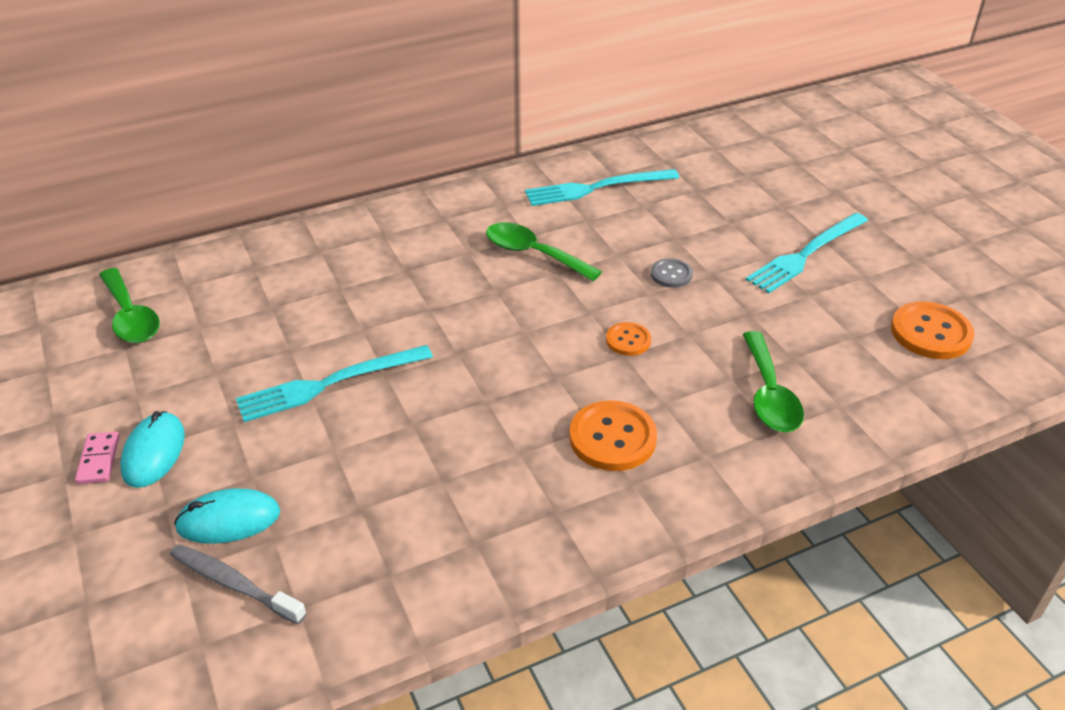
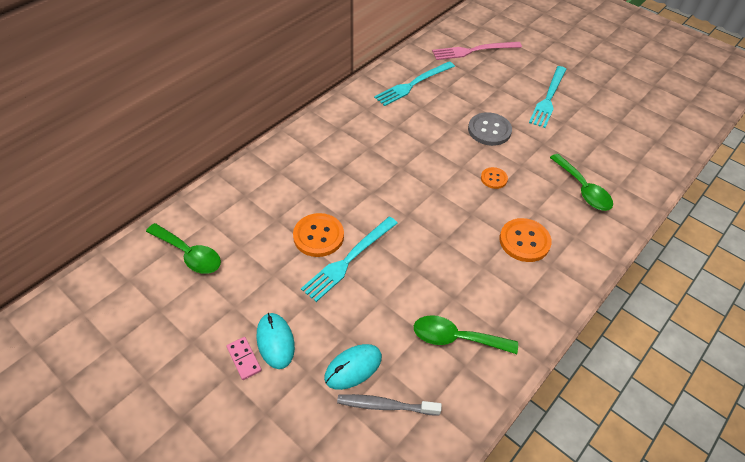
camera: 25 degrees left, 10 degrees up
green spoon [486,222,602,281] -> green spoon moved to [414,315,518,354]
grey button [651,258,693,288] -> grey button [468,112,512,146], size x1.75
orange button [891,301,974,359] -> orange button moved to [293,213,344,257]
none -> pink fork [432,42,522,60]

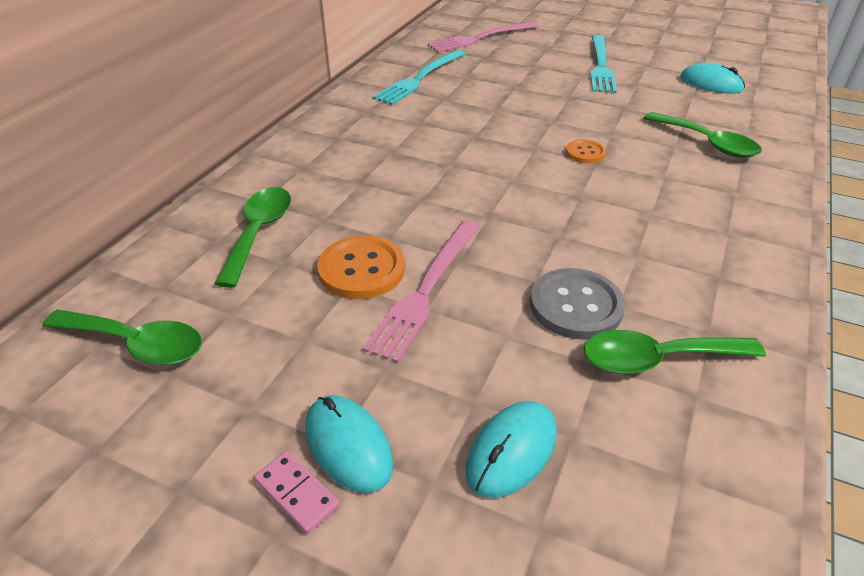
camera: 15 degrees left, 10 degrees down
turquoise fork [301,216,397,302] -> pink fork [362,221,480,363]
grey toothbrush [337,394,442,416] -> none
grey button [468,112,512,146] -> grey button moved to [530,268,625,340]
orange button [499,218,552,262] -> none
none -> green spoon [215,187,291,288]
none -> turquoise mouse [680,63,745,94]

